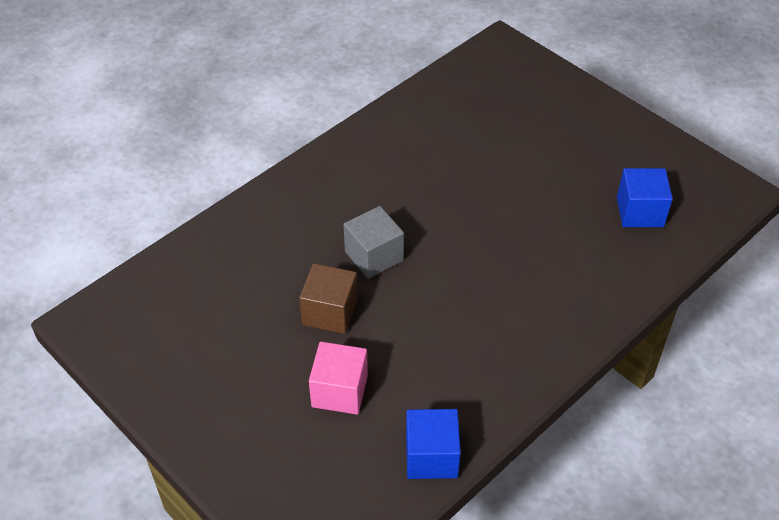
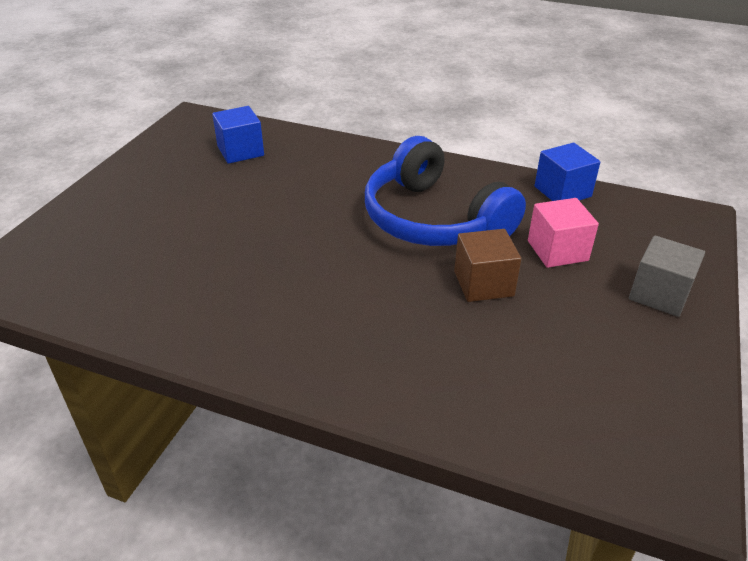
camera: 115 degrees left, 10 degrees down
grey cube [343,206,404,279] -> grey cube moved to [629,235,705,317]
none -> blue headphones [365,136,526,246]

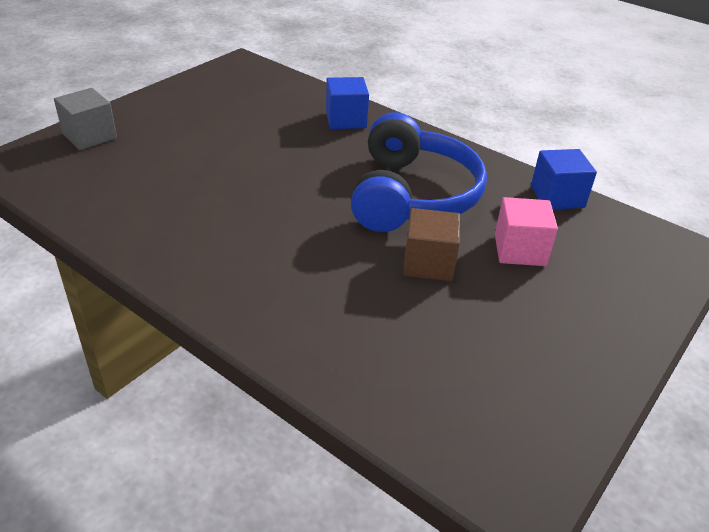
camera: 15 degrees right, 0 degrees up
blue cube [212,106,264,164] -> blue cube moved to [326,77,369,129]
blue headphones [365,136,526,246] -> blue headphones turned 150 degrees counterclockwise [351,112,487,232]
grey cube [629,235,705,317] -> grey cube moved to [54,88,117,150]

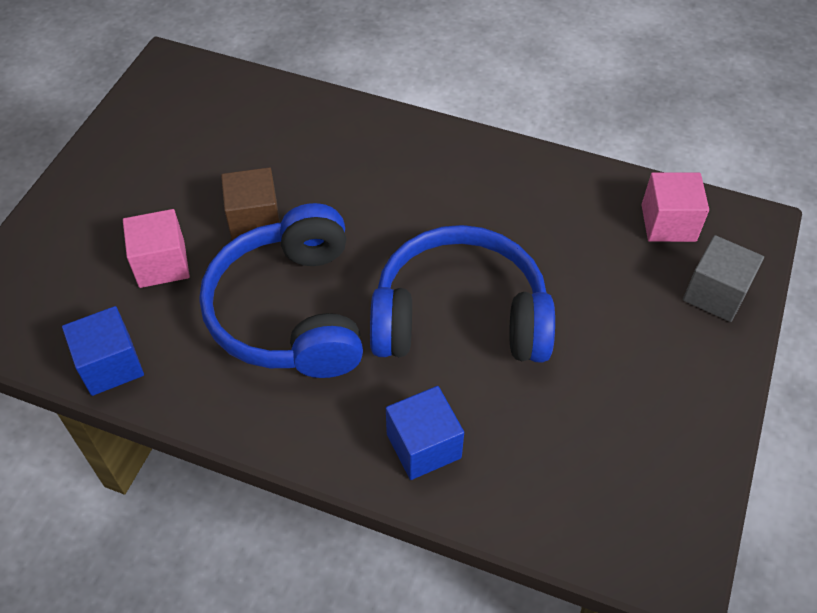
camera: 165 degrees right, 15 degrees up
none -> blue headphones [370,225,555,363]
none -> pink cube [642,172,709,242]

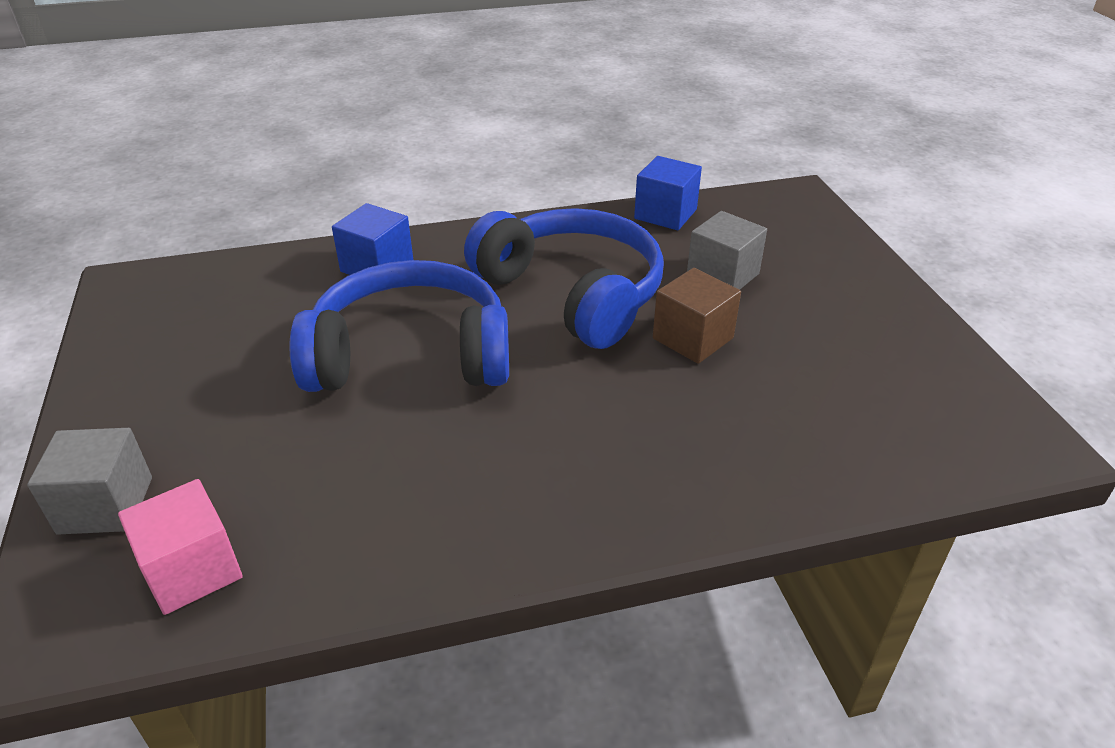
camera: 145 degrees right, 15 degrees down
pink cube [123,209,190,288] -> grey cube [687,211,767,290]
blue headphones [370,225,555,363] -> blue headphones turned 150 degrees counterclockwise [289,260,509,392]

